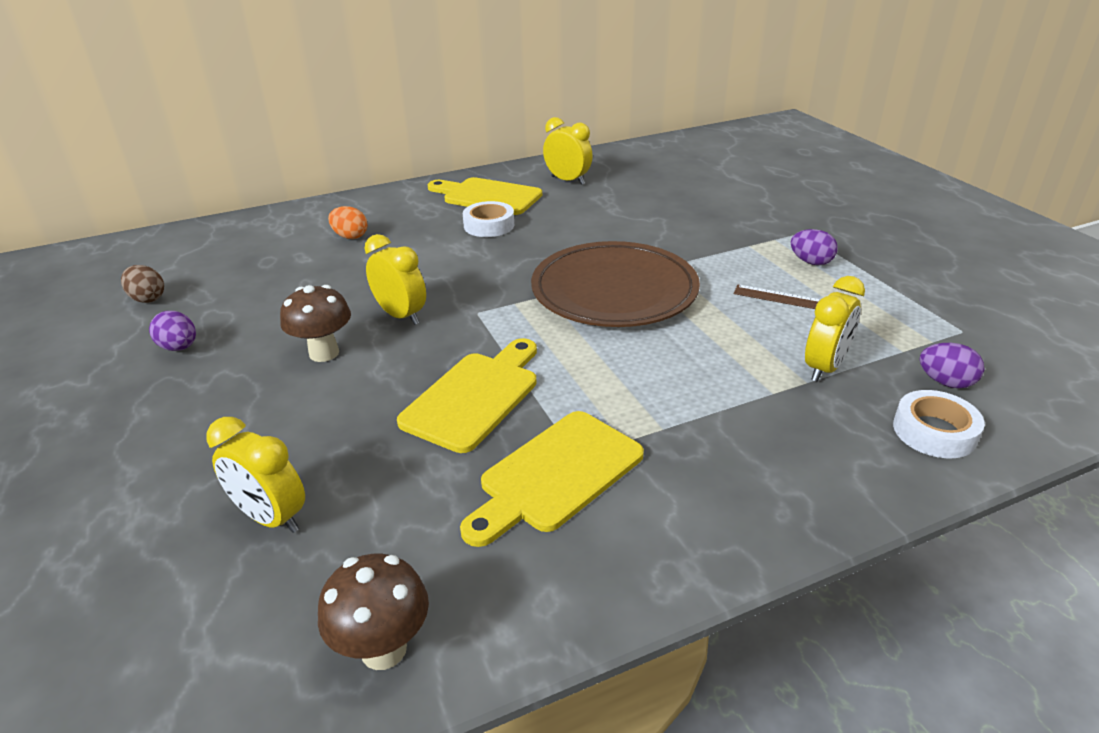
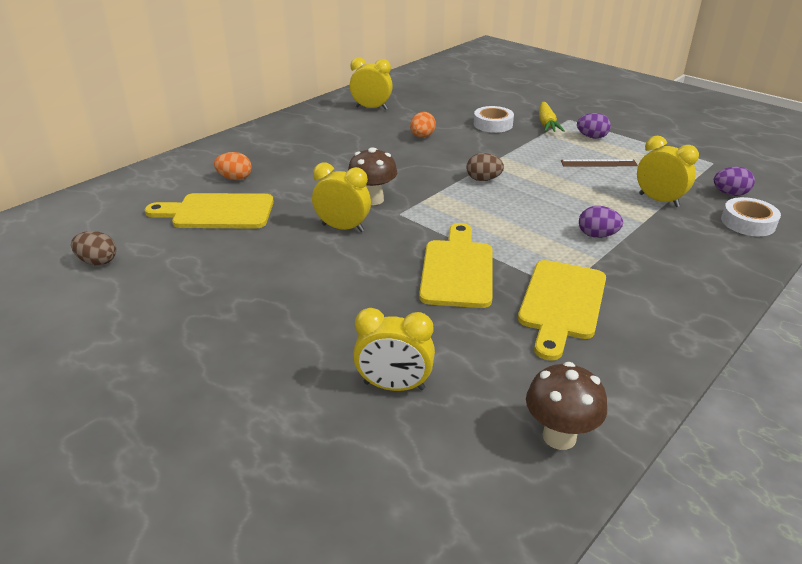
camera: 25 degrees left, 0 degrees up
purple egg [149,311,196,351] -> purple egg moved to [579,206,623,238]
brown mushroom [280,285,351,362] -> brown mushroom moved to [348,147,397,205]
yellow cutting board [428,177,542,215] -> yellow cutting board moved to [145,193,274,229]
white tape [463,201,514,237] -> white tape moved to [474,106,514,133]
brown plate [531,241,700,327] -> brown egg [466,153,504,181]
yellow clock [805,276,865,382] -> yellow clock turned 60 degrees counterclockwise [637,136,699,207]
none -> orange egg [410,112,436,138]
none -> yellow carrot [539,102,565,132]

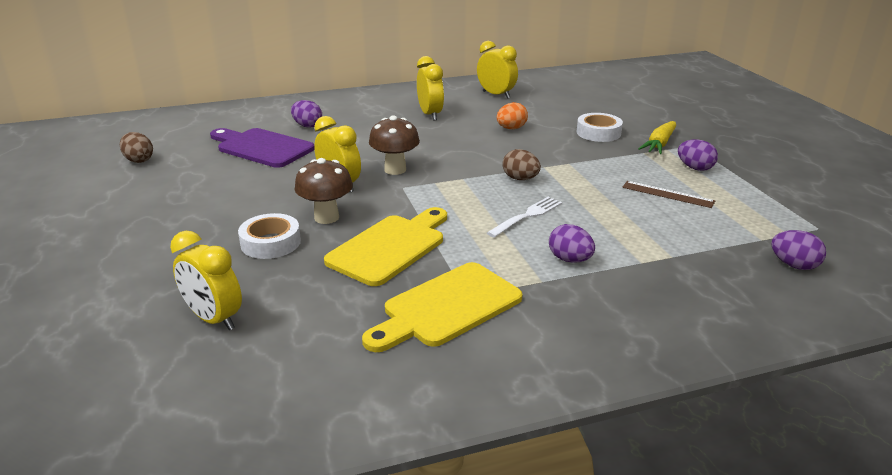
camera: 30 degrees right, 5 degrees down
yellow cutting board [145,193,274,229] -> purple cutting board [210,128,314,168]
orange egg [214,152,252,180] -> purple egg [291,100,322,128]
brown mushroom [526,362,607,450] -> brown mushroom moved to [294,158,353,224]
yellow clock [637,136,699,207] -> yellow clock moved to [417,56,444,121]
white tape [721,197,781,236] -> white tape moved to [238,213,301,259]
none -> white fork [487,197,562,238]

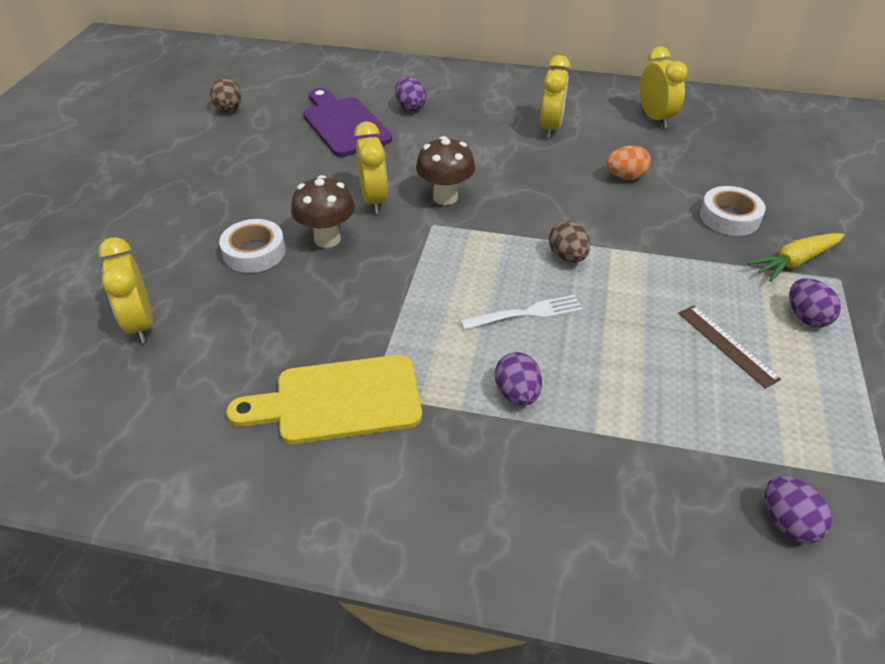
camera: 30 degrees right, 15 degrees up
yellow cutting board [324,207,447,286] -> none

